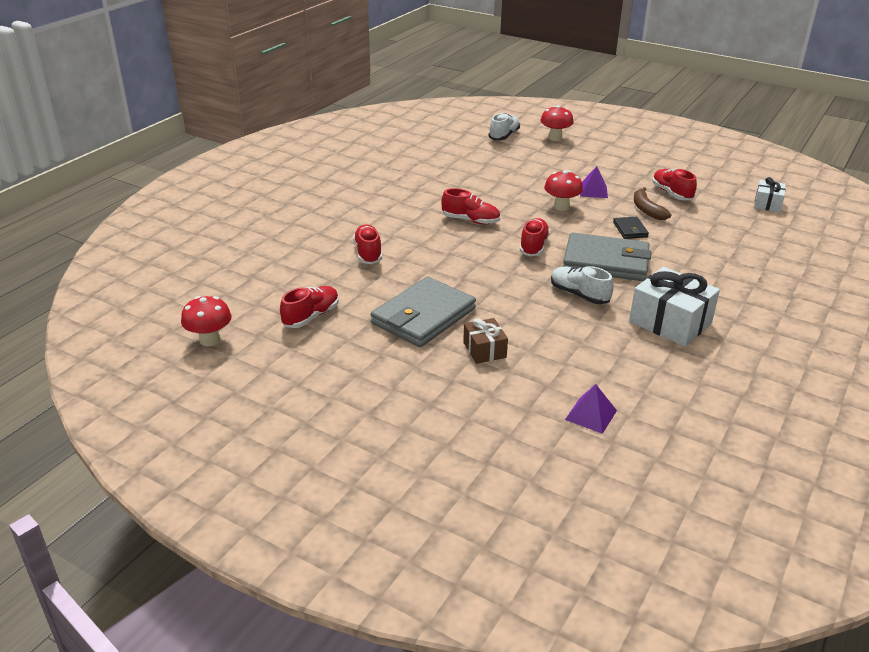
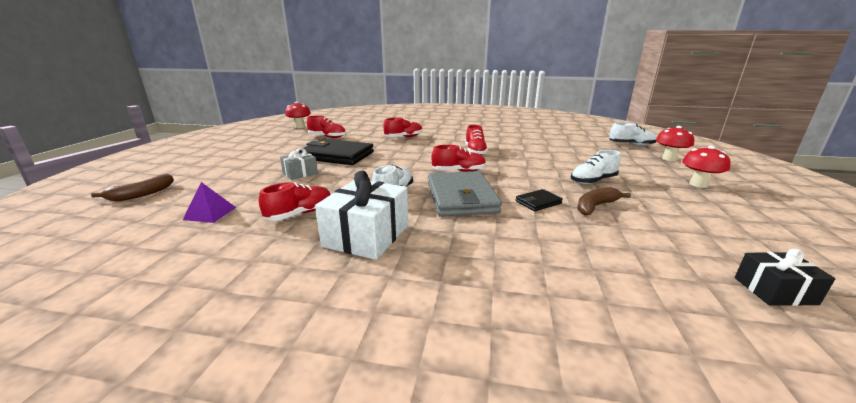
camera: 70 degrees right, 10 degrees down
grey wallet [371,277,476,347] -> black wallet [299,139,374,165]
brown gift [463,318,508,364] -> grey gift [280,148,318,180]
red mushroom [544,170,583,211] -> red mushroom moved to [682,146,731,188]
purple pyramid [580,166,608,198] -> white shoe [571,150,621,184]
red shoe [652,169,697,200] -> red shoe moved to [259,182,331,221]
white gift [754,177,786,212] -> black gift [735,249,836,306]
none -> brown banana [91,174,174,201]

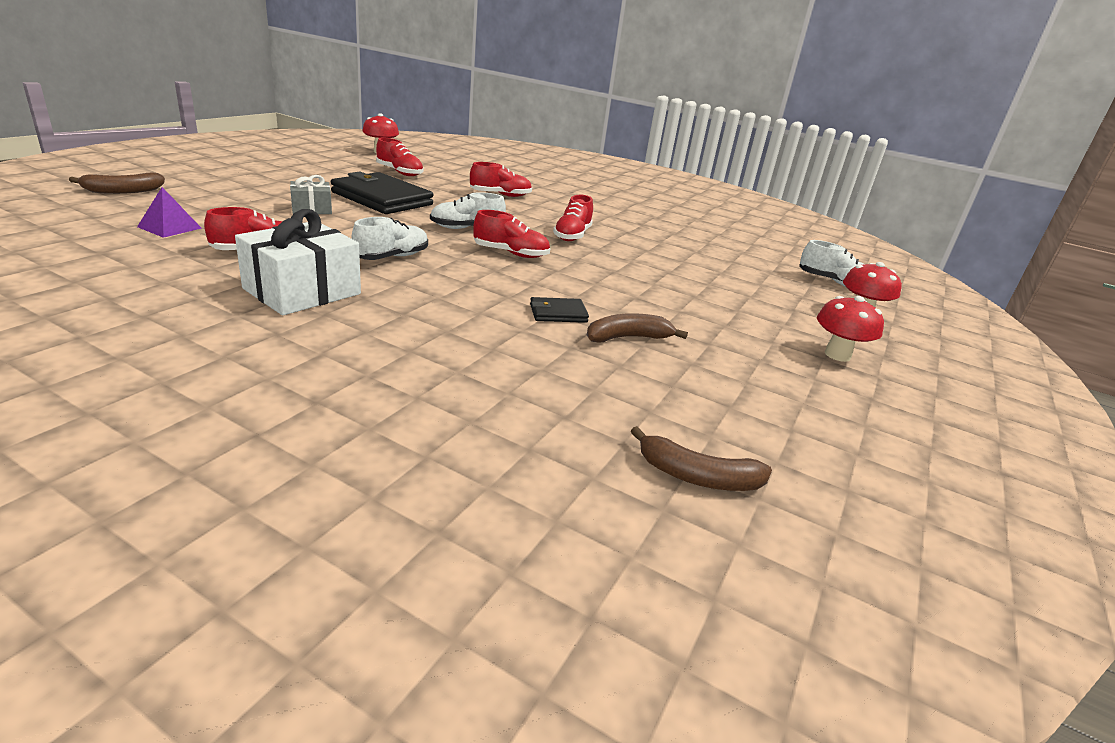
camera: 15 degrees right, 5 degrees up
grey wallet [428,171,502,217] -> none
white shoe [571,150,621,184] -> white shoe moved to [430,192,506,229]
black gift [735,249,836,306] -> brown banana [631,426,772,491]

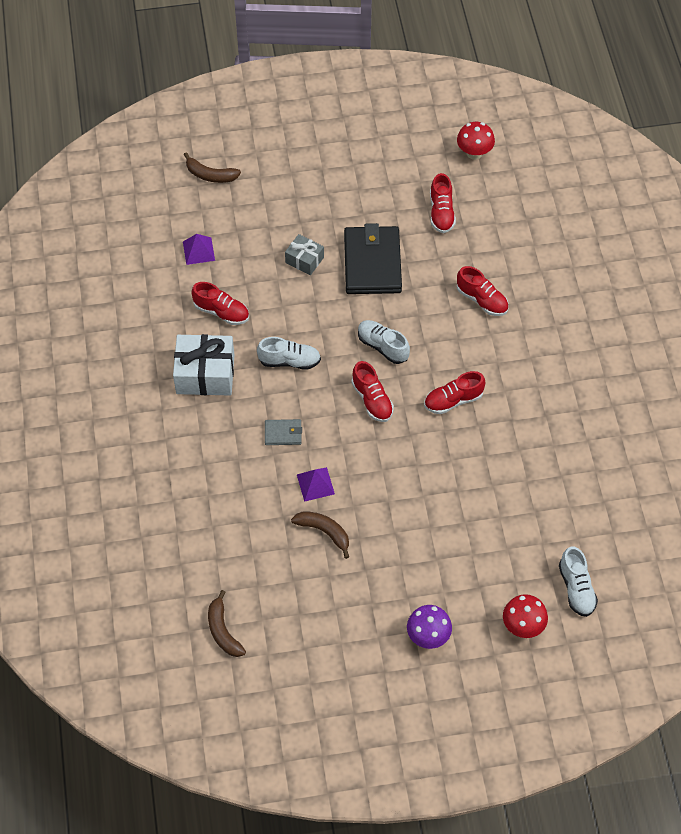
camera: 55 degrees right, 30 degrees up
black wallet [530,297,589,323] -> purple pyramid [297,467,335,502]
red mushroom [817,296,884,362] -> purple mushroom [407,605,452,649]
none -> grey wallet [265,419,302,445]

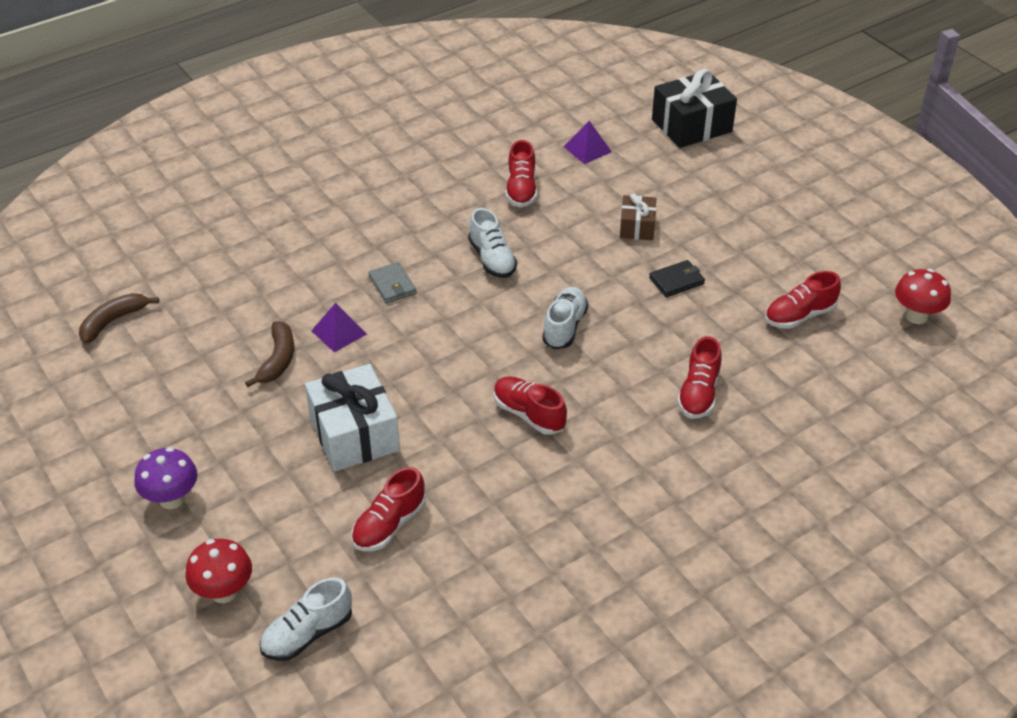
camera: 65 degrees right, 15 degrees down
white gift [173,334,234,396] -> white gift moved to [305,364,400,472]
brown banana [184,152,241,183] -> black gift [652,69,737,148]
grey gift [285,234,324,276] -> brown gift [620,193,656,240]
black wallet [344,223,402,294] -> black wallet [649,260,705,297], size x0.46
red shoe [352,361,394,422] -> red shoe moved to [351,467,426,551]

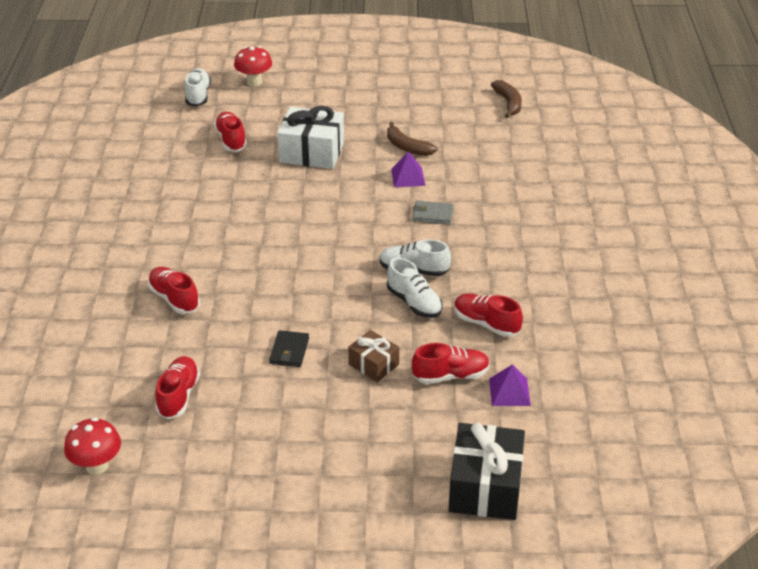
camera: 125 degrees right, 5 degrees down
purple mushroom [134,447,198,509] -> none
red shoe [494,376,567,435] -> red shoe moved to [412,343,490,384]
white shoe [542,287,588,349] -> white shoe moved to [387,258,443,318]

